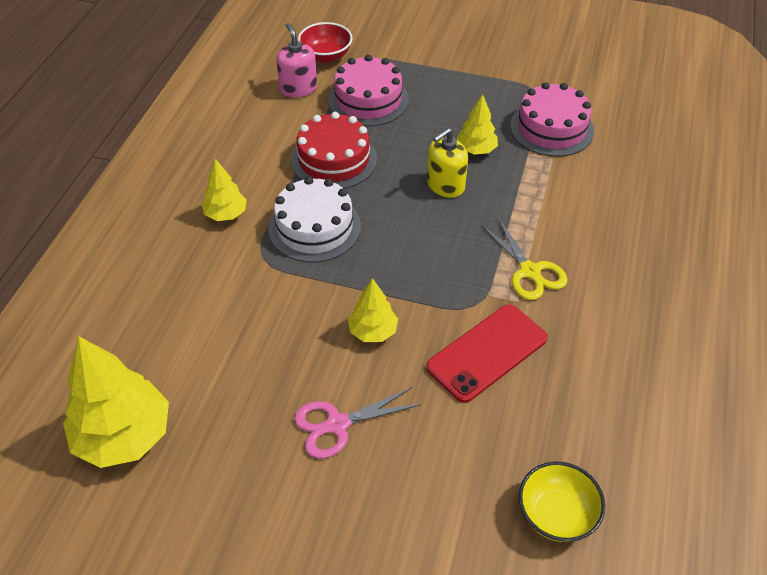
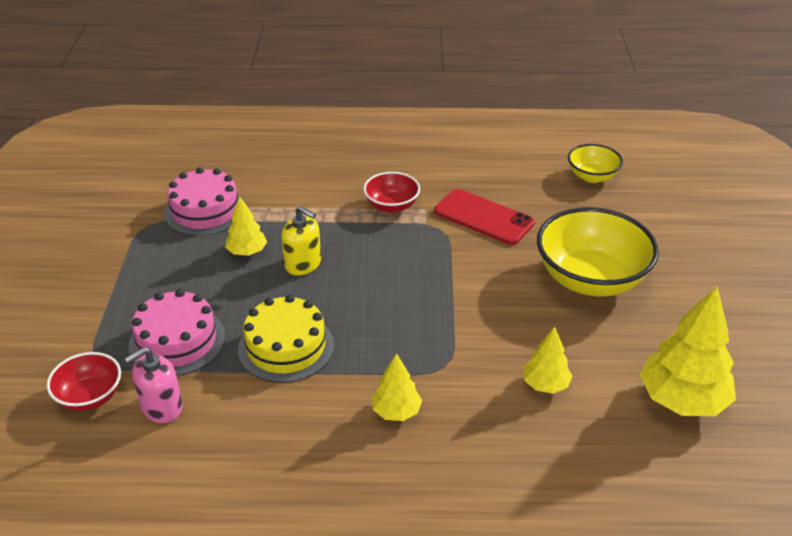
camera: 105 degrees left, 10 degrees down
white cake [268,177,361,262] -> none
red cake [291,112,377,189] -> yellow cake [238,295,334,383]
pink scissors [294,387,422,459] -> yellow bowl [537,207,659,296]
yellow tree [348,278,398,342] -> yellow tree moved to [523,327,572,394]
yellow scissors [481,218,568,300] -> red bowl [363,172,420,213]

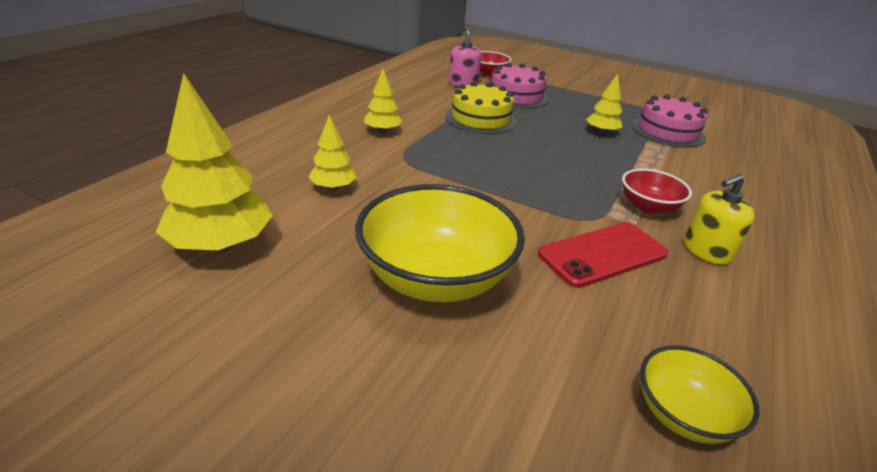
camera: 115 degrees right, 5 degrees down
yellow soap dispenser [281,206,321,275] -> yellow soap dispenser moved to [684,174,754,265]

